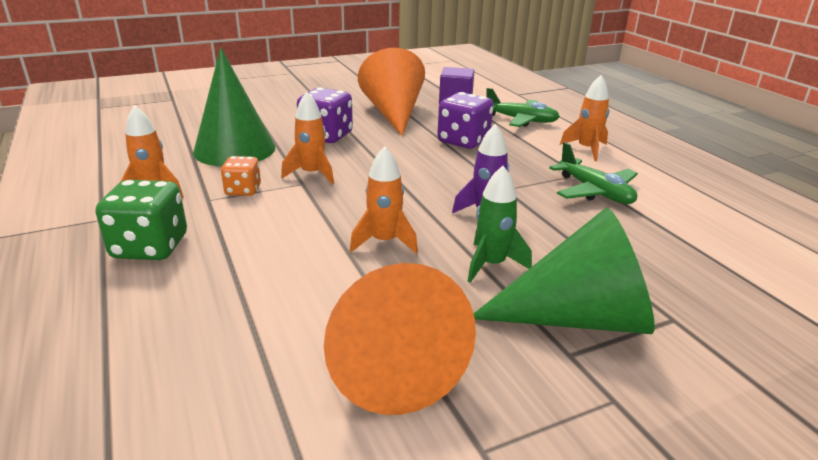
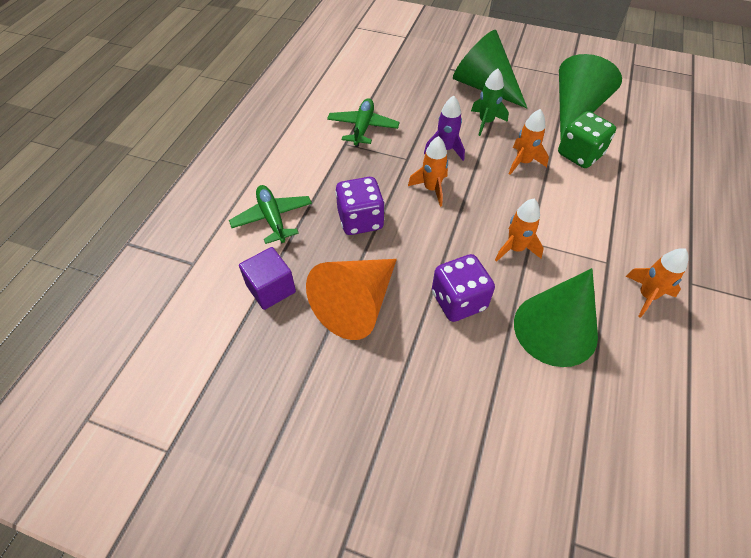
camera: 135 degrees left, 25 degrees up
green dice [96,180,187,260] -> green dice moved to [558,111,616,168]
orange dice [221,156,261,196] -> none
orange cone [324,263,476,415] -> green cone [559,54,622,140]
orange rocket [560,75,609,161] -> orange rocket moved to [408,136,448,207]

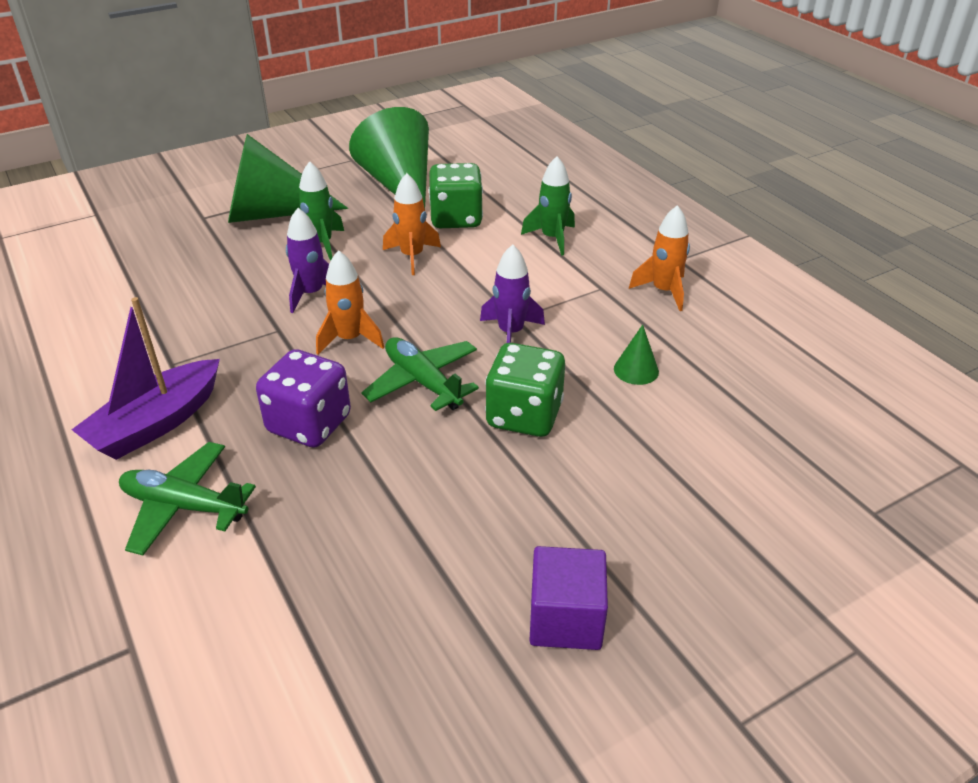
camera: 50 degrees left, 15 degrees down
purple cube [239,247,296,310] -> purple cube moved to [530,546,608,650]
orange cone [306,259,397,340] -> none
green plane [327,98,400,147] -> green plane moved to [361,337,479,411]
purple dice [432,254,495,322] -> green dice [485,343,565,437]
orange rocket [495,199,544,262] -> purple rocket [480,244,545,343]
green cone [514,268,598,367] -> green cone [614,325,659,385], size x0.41
none -> purple boat [72,297,220,460]
none -> green rocket [521,156,575,256]

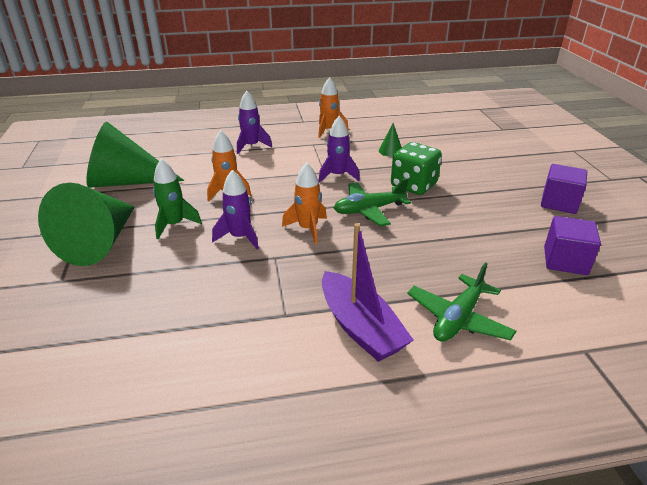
camera: 70 degrees left, 5 degrees down
purple dice [256,349,351,448] -> none
green dice [429,163,483,228] -> none
green rocket [521,156,575,256] -> purple rocket [237,91,272,154]
none -> purple cube [544,216,601,275]

